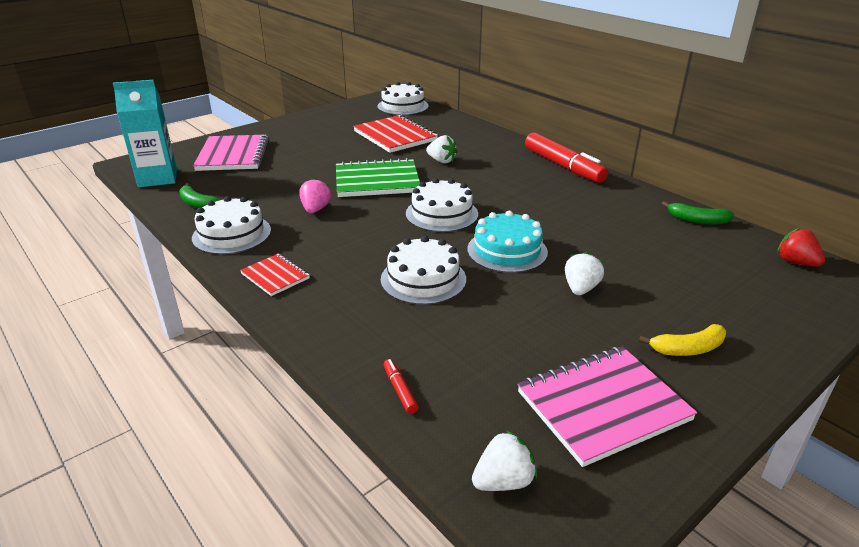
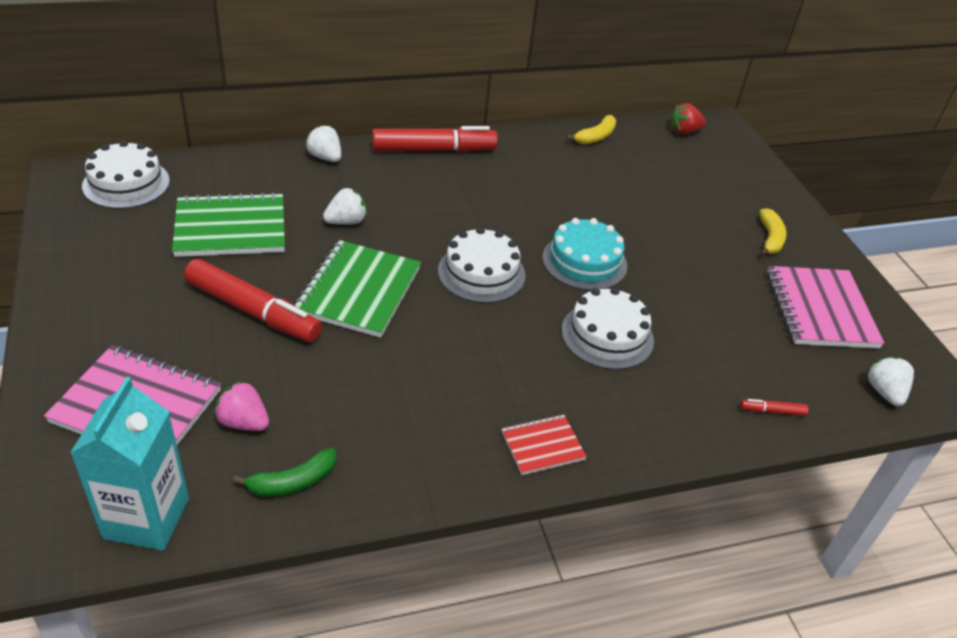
camera: 70 degrees left, 10 degrees up
white cake [192,196,271,255] -> none
pink strawberry [299,178,331,213] -> pink strawberry moved to [214,380,269,431]
red notebook [353,115,438,153] -> green notebook [172,192,285,257]
white strawberry [565,251,604,295] -> white strawberry moved to [305,124,341,162]
green banana [662,201,734,224] -> yellow banana [566,115,616,144]
none -> red marker [184,259,322,342]

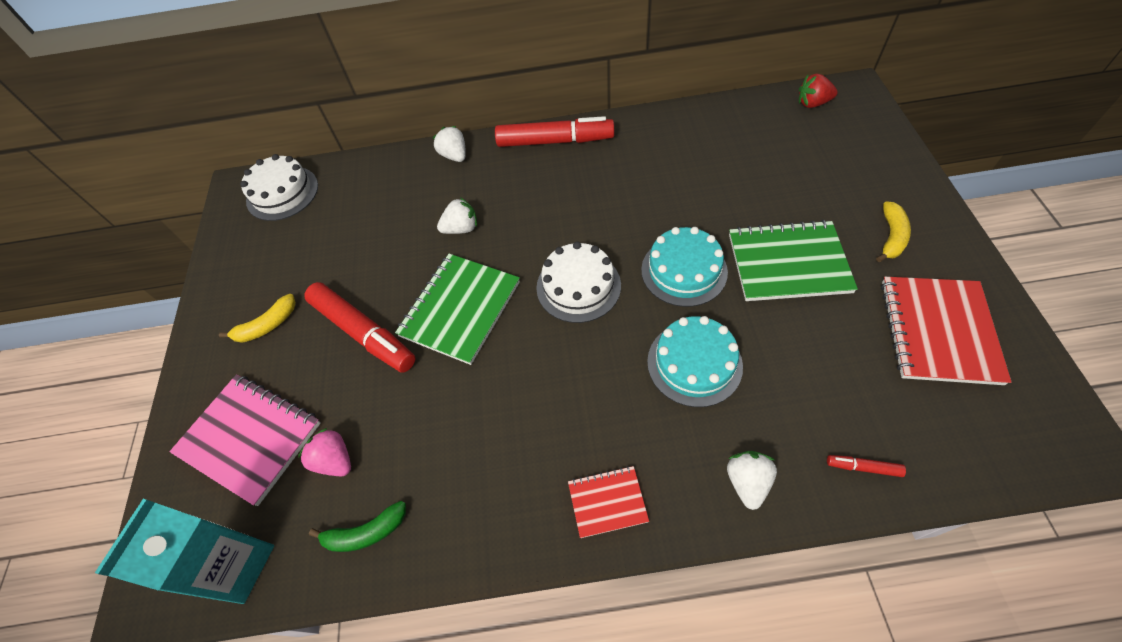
camera: 20 degrees right, 15 degrees up
green notebook [172,192,285,257] -> green notebook moved to [729,220,858,301]
white cake [562,287,654,370] -> turquoise cake [647,316,743,407]
yellow banana [566,115,616,144] -> yellow banana moved to [219,294,296,343]
pink notebook [767,266,884,348] -> red notebook [881,277,1011,385]
white strawberry [867,356,914,406] -> white strawberry moved to [727,451,777,510]

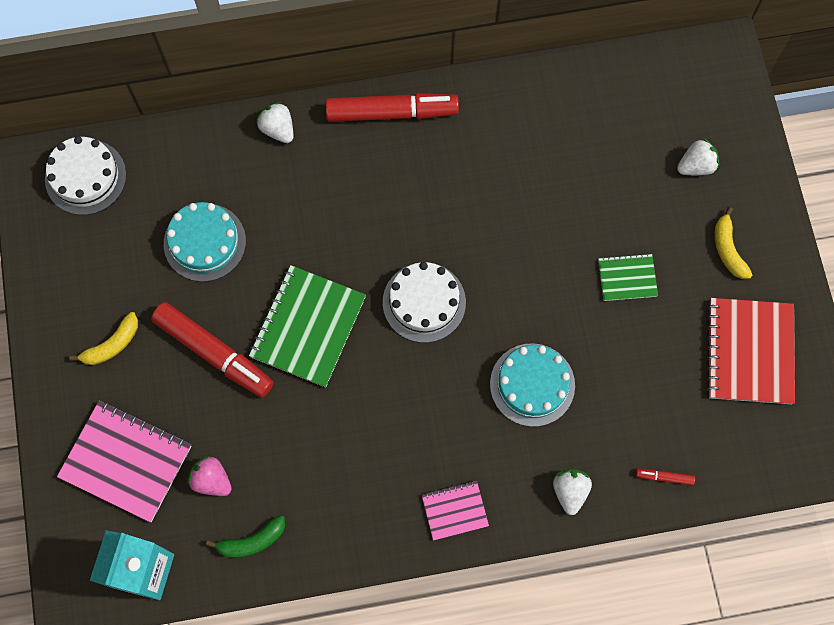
camera: 10 degrees left, 15 degrees up
white strawberry [437,197,477,234] -> white strawberry moved to [677,138,719,175]
red notebook [568,466,649,538] -> pink notebook [422,481,489,541]
turquoise cake [641,227,728,307] -> turquoise cake moved to [164,202,246,282]
green notebook [729,220,858,301] -> green notebook [598,253,658,301], size x0.54
red strawberry [799,74,838,108] -> none
yellow banana [876,201,911,262] -> yellow banana turned 150 degrees clockwise [715,207,752,279]

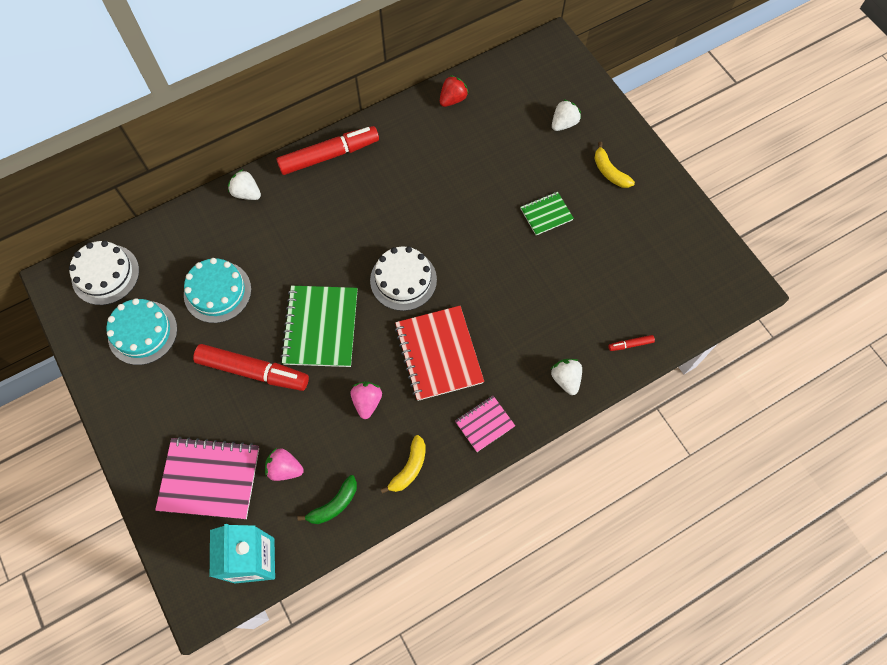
camera: 20 degrees left, 5 degrees down
yellow banana [69,312,138,365] -> yellow banana moved to [381,435,426,493]
turquoise cake [490,343,575,427] -> turquoise cake moved to [106,298,177,365]
red notebook [706,298,795,404] -> red notebook moved to [395,306,484,401]
none -> pink strawberry [351,381,382,419]
none -> red strawberry [440,75,469,107]

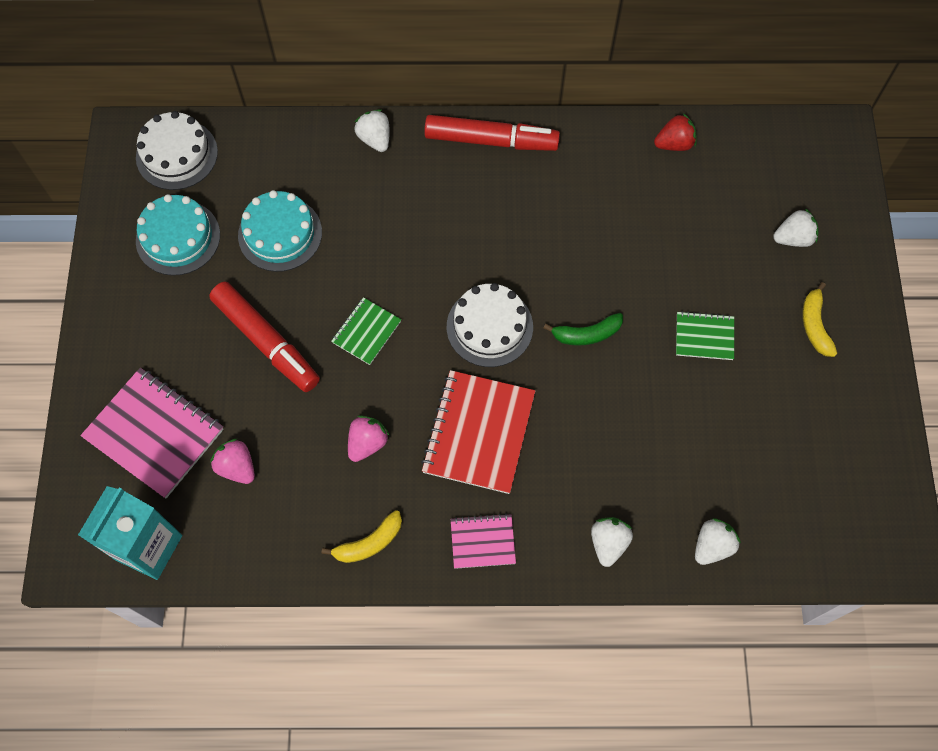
camera: 30 degrees right, 0 degrees up
green notebook [280,286,358,367] -> green notebook [331,297,402,365], size x0.54
green banana [298,475,357,524] -> green banana moved to [543,313,623,346]
red marker [608,335,655,351] -> white strawberry [695,518,741,565]

